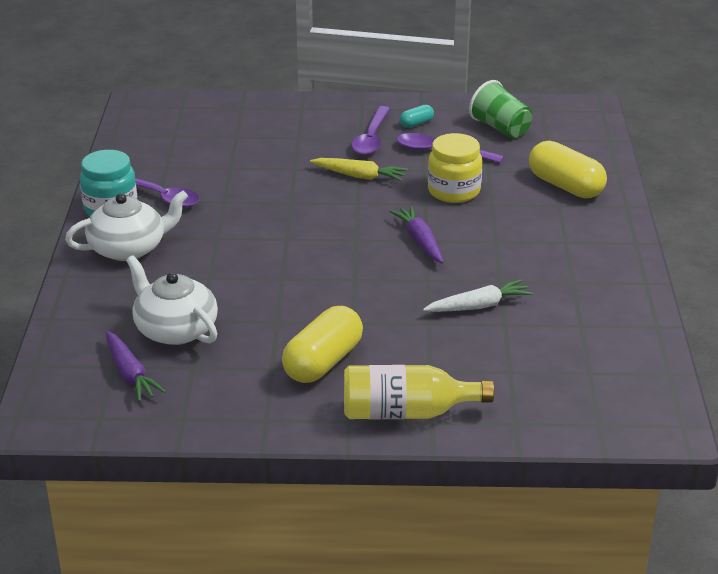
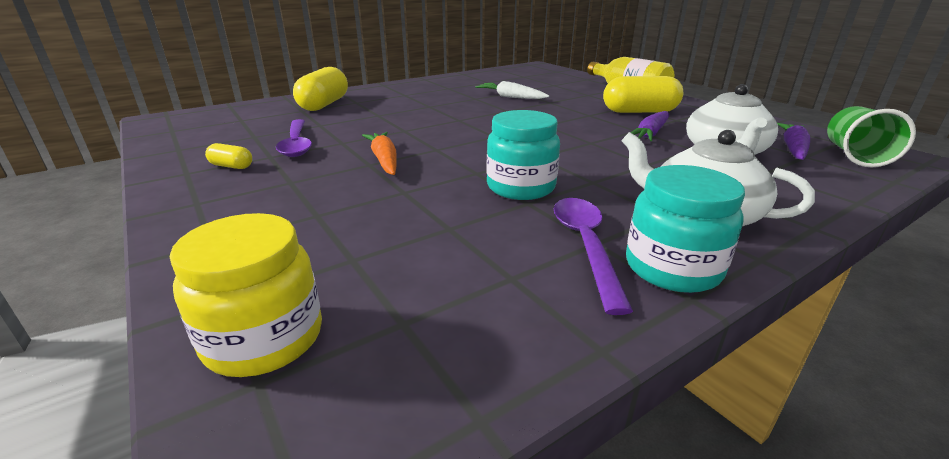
camera: 125 degrees left, 5 degrees down
yellow carrot [310,158,408,181] -> orange carrot [362,132,397,175]
purple spoon [351,106,390,155] -> none
purple carrot [389,206,444,264] -> purple carrot moved to [630,111,669,141]
turquoise capsule [400,105,434,128] -> yellow capsule [205,143,252,169]
yellow jar [428,133,482,203] -> yellow jar moved to [170,213,322,377]
green cup [469,80,532,138] -> green cup moved to [827,106,916,167]
none -> turquoise jar [486,110,560,200]

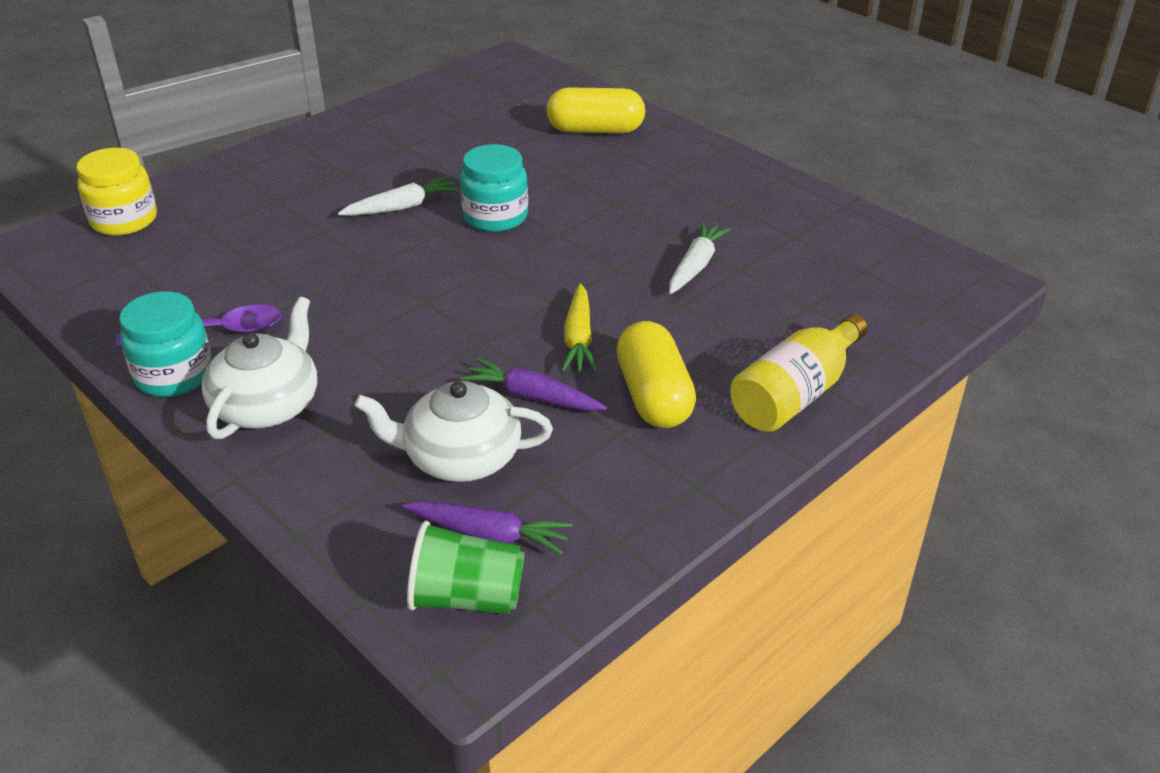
camera: 80 degrees right, 10 degrees up
yellow capsule [205,143,252,169] -> none
purple spoon [276,119,312,157] -> none
orange carrot [362,132,397,175] -> white carrot [338,176,459,216]
turquoise jar [486,110,560,200] -> turquoise jar moved to [460,144,528,232]
none -> yellow carrot [561,284,598,372]

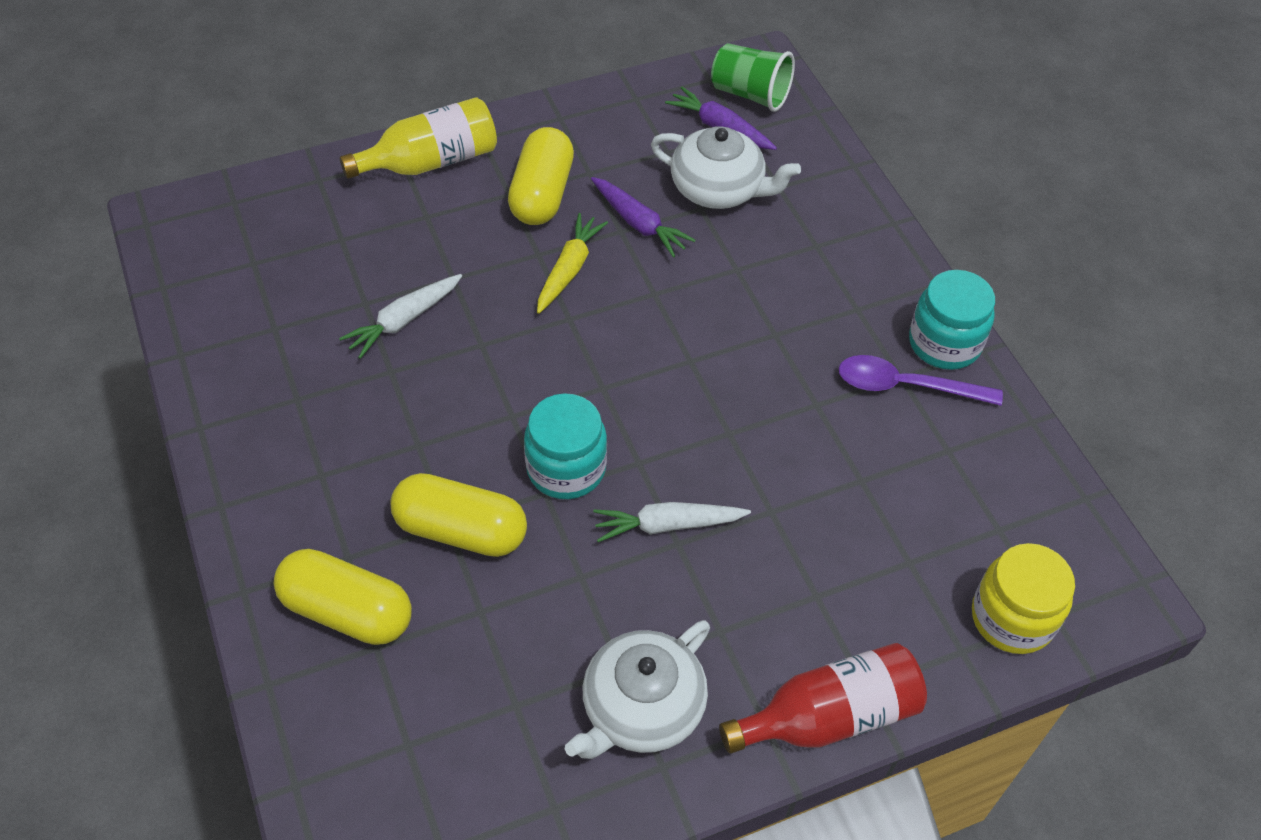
camera: 160 degrees left, 15 degrees up
white teapot [202,297,317,439] -> white teapot moved to [565,620,710,759]
none -> yellow capsule [390,473,527,557]
none -> red bottle [719,643,927,754]

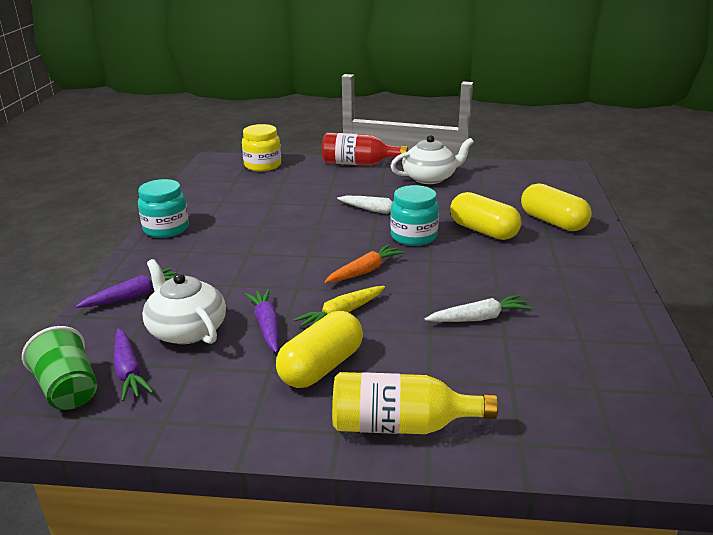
camera: 150 degrees left, 25 degrees down
purple spoon [839,355,1003,406] -> none
none -> purple carrot [76,268,176,308]
none -> orange carrot [325,244,405,283]

